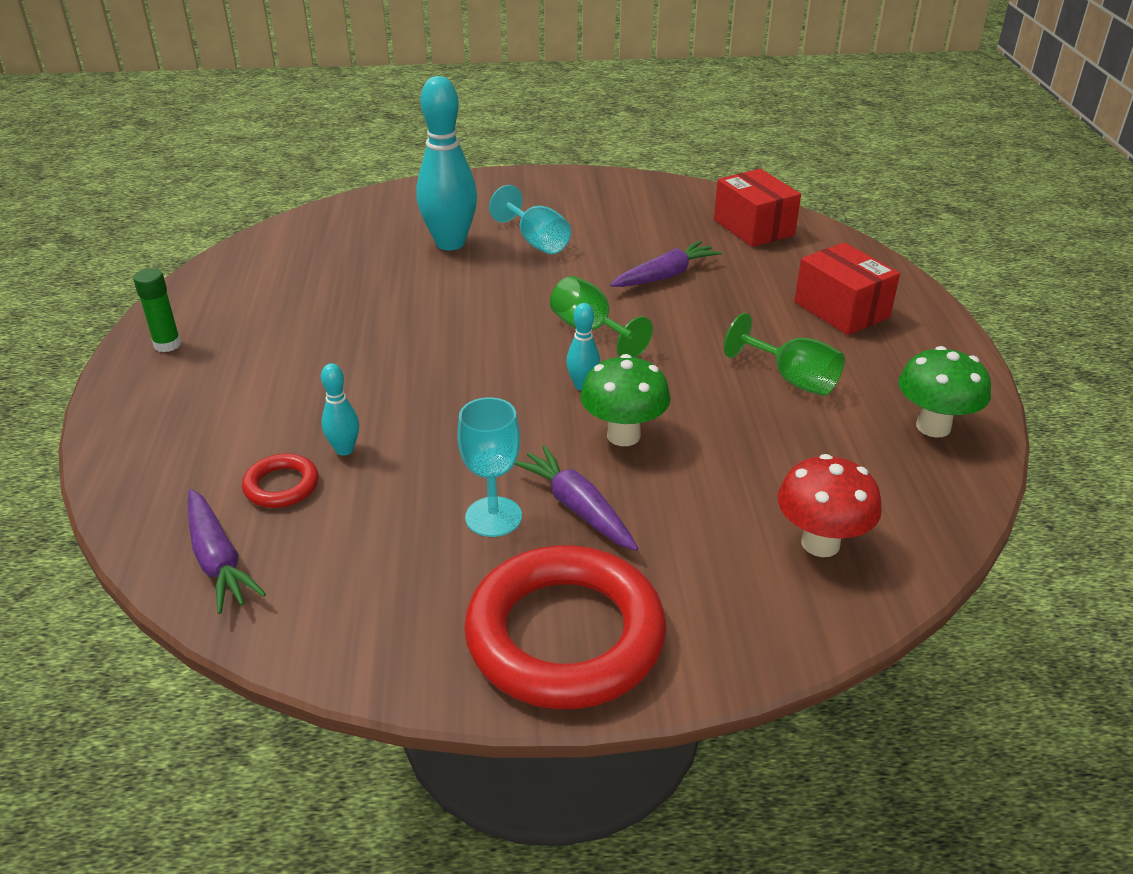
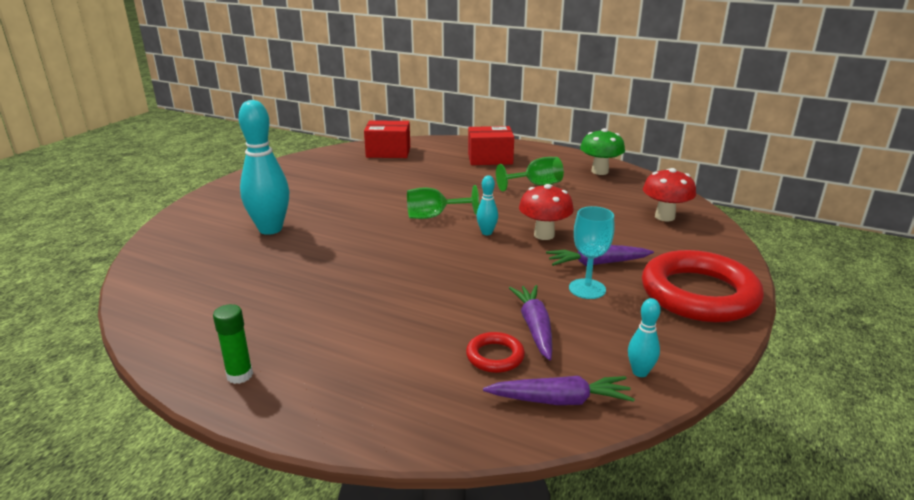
camera: 60 degrees left, 10 degrees down
turquoise bowling pin [321,363,359,456] -> turquoise bowling pin moved to [628,298,661,377]
turquoise goblet [489,185,571,254] -> none
green mushroom [581,354,671,446] -> red mushroom [519,184,574,240]
purple carrot [610,241,722,287] -> purple carrot moved to [509,285,552,360]

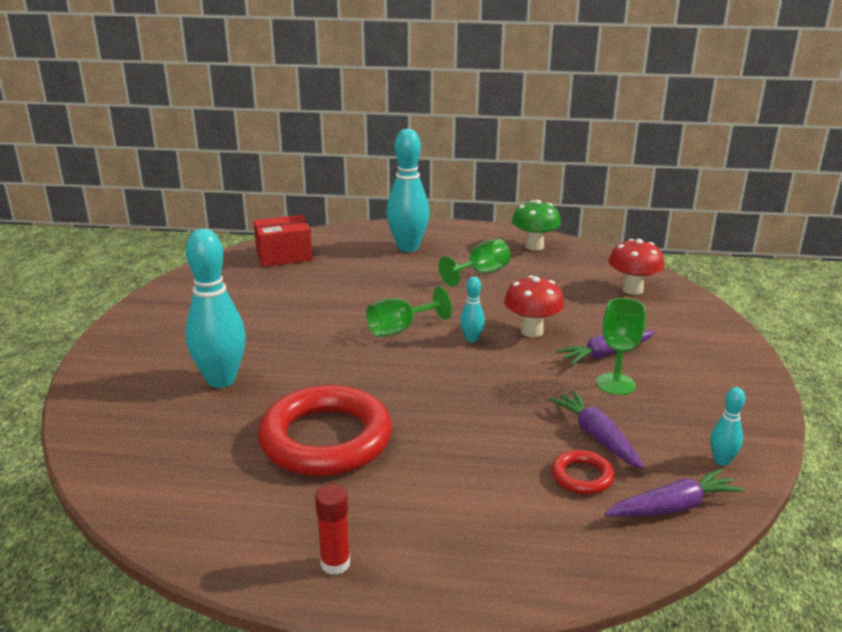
camera: 20 degrees left, 0 degrees up
green glue stick [213,304,253,384] -> red glue stick [315,484,350,575]
red box [468,126,514,165] -> turquoise bowling pin [386,129,430,252]
turquoise goblet [569,206,614,299] -> green goblet [596,298,646,395]
red ring [642,250,764,322] -> red ring moved to [258,385,392,476]

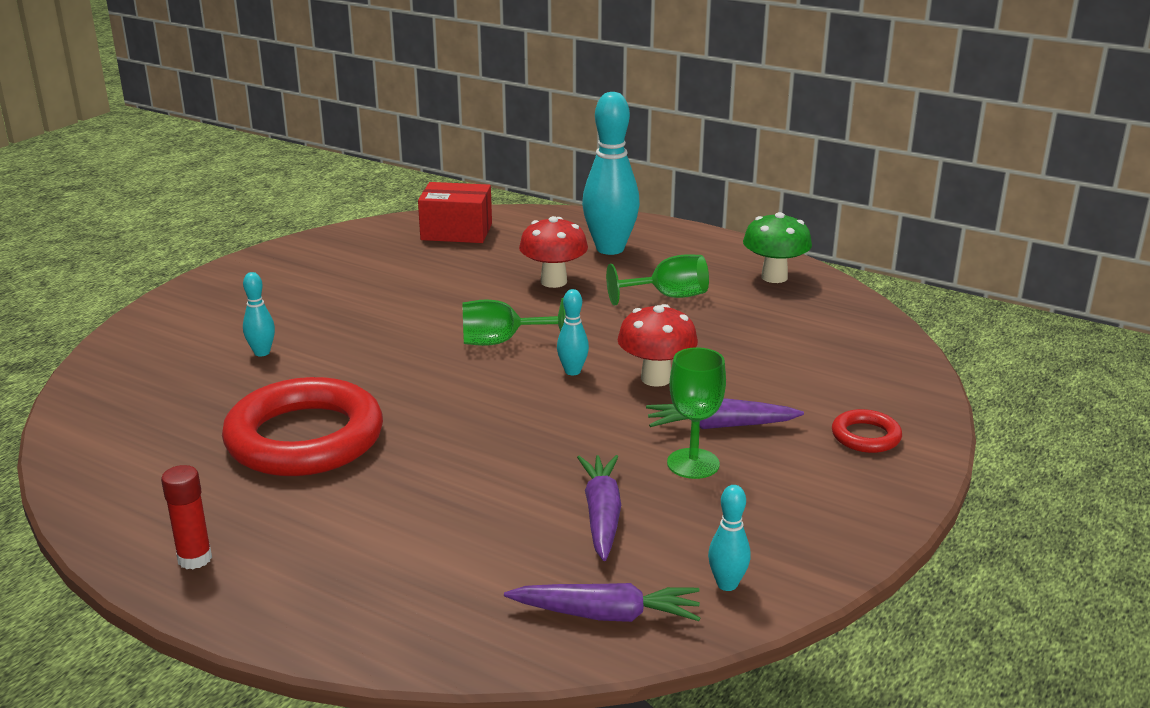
camera: 25 degrees right, 0 degrees up
turquoise bowling pin [185,229,246,388] -> turquoise bowling pin [243,272,275,356], size x0.46
red ring [551,450,614,495] -> red ring moved to [832,409,902,453]
red mushroom [609,239,664,295] -> red mushroom moved to [519,216,588,288]

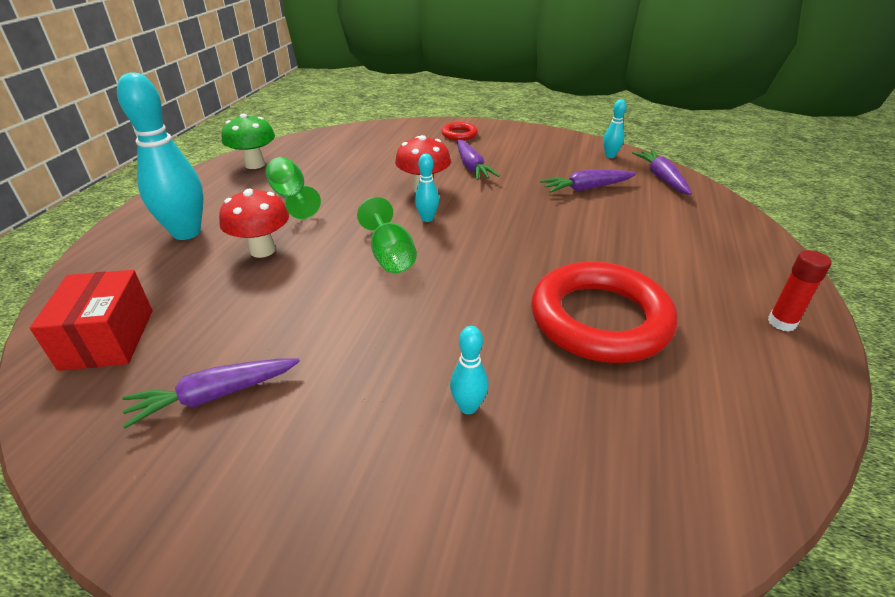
camera: 105 degrees left, 10 degrees up
green goblet [667,347,726,479] -> none
none -> purple carrot [122,358,300,429]

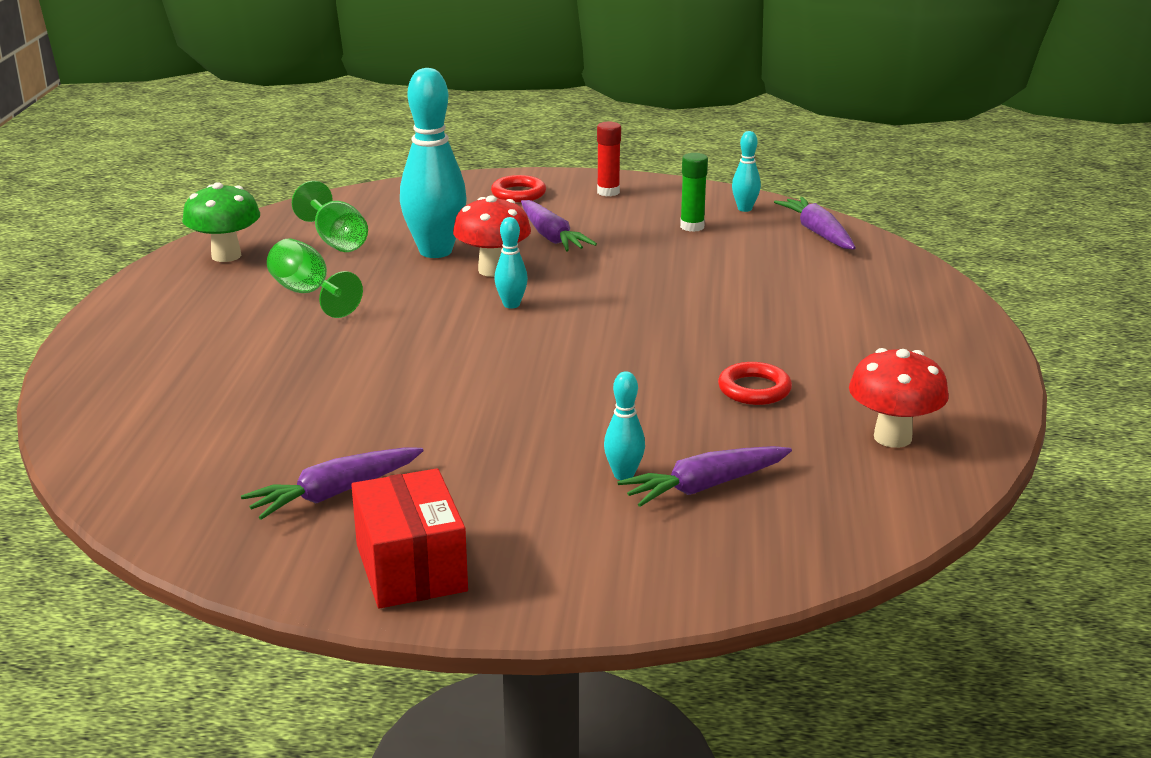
camera: 10 degrees left, 10 degrees down
red box [30,270,152,371] -> red box moved to [351,468,468,608]
turquoise bowling pin [117,72,204,240] -> turquoise bowling pin moved to [400,68,467,258]
red mushroom [219,189,289,258] -> red mushroom moved to [849,348,949,448]
green goblet [357,197,417,273] -> green goblet moved to [292,181,368,252]
red ring [531,261,678,363] -> red ring [718,362,792,405], size x0.44
purple carrot [540,170,636,193] -> purple carrot moved to [617,446,792,507]
red glue stick [768,250,831,332] -> red glue stick moved to [597,122,621,196]
none -> green glue stick [680,153,708,232]

